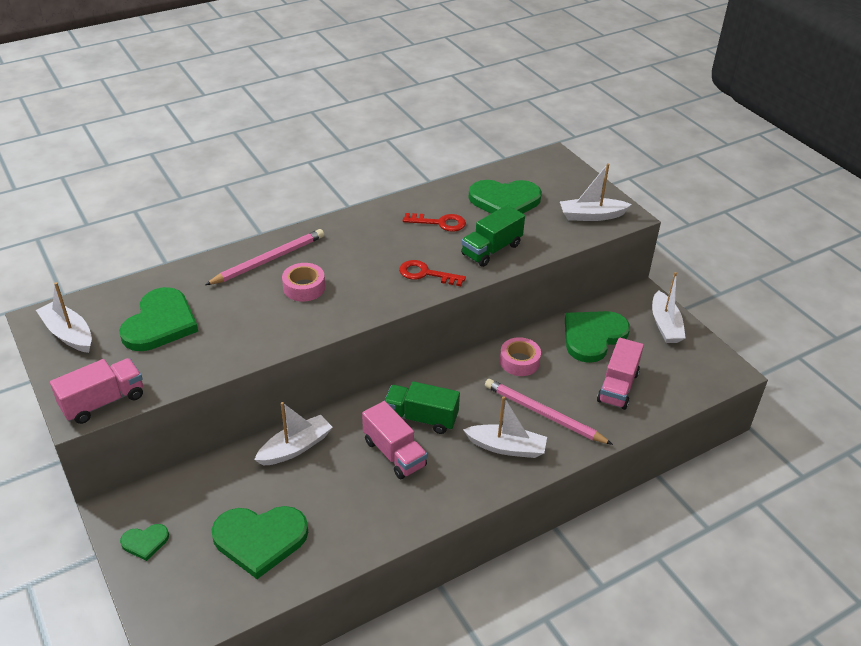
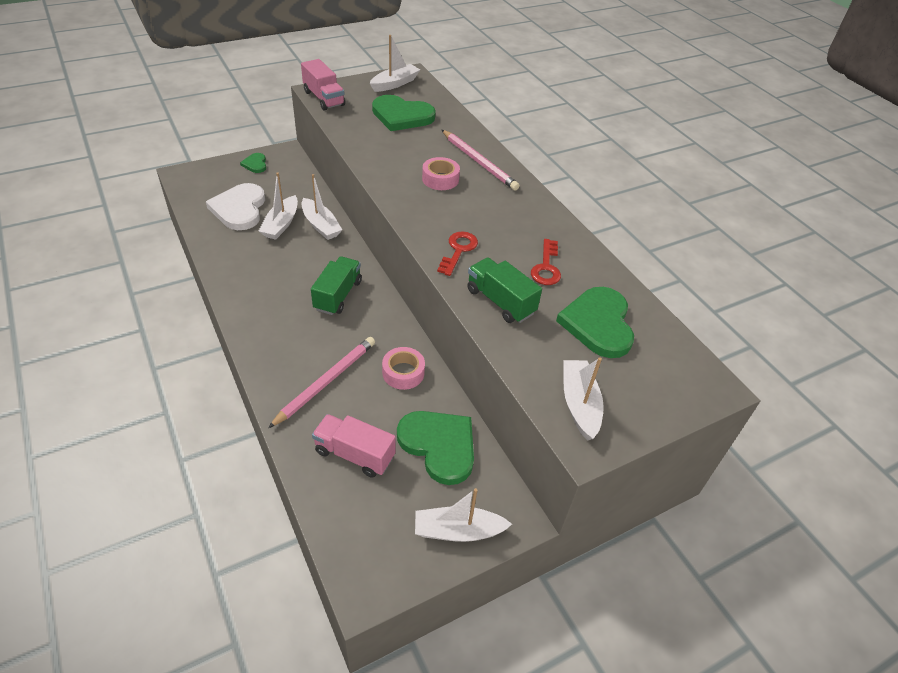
camera: 90 degrees right, 5 degrees up
green heart [211,506,308,579] -> white heart [206,183,265,230]
pink truck [362,401,427,480] -> none
white boat [463,396,547,458] -> white boat moved to [259,173,298,240]

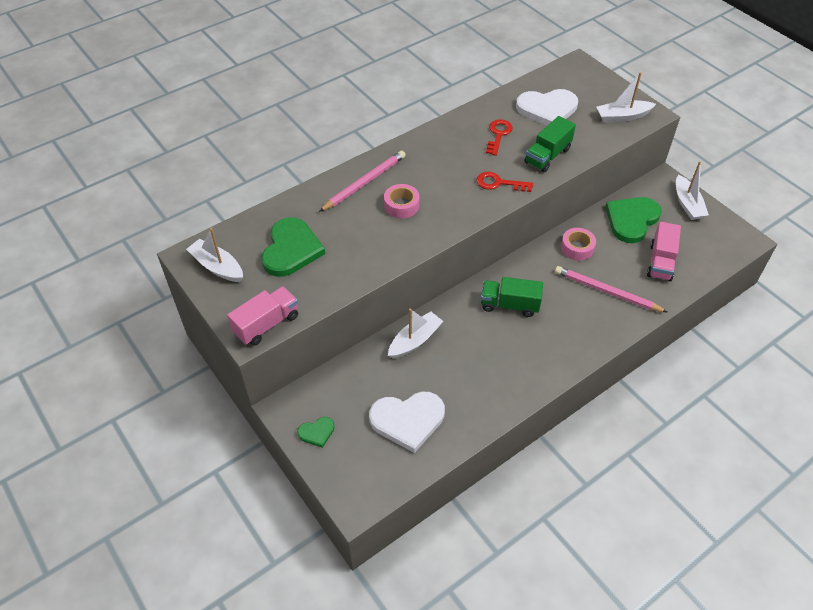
camera: 95 degrees left, 5 degrees up
white boat [259,173,298,240] -> none
red key [531,239,561,285] -> red key turned 75 degrees counterclockwise [486,119,513,156]
green heart [556,287,634,358] -> white heart [516,89,578,126]

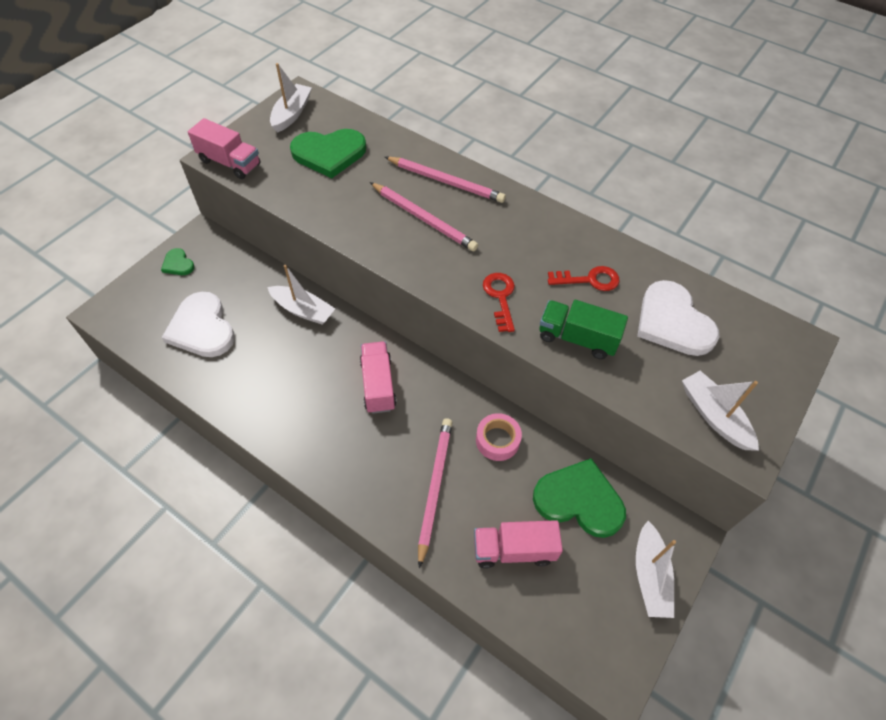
camera: 70 degrees right, 5 degrees up
pink tape [384,184,419,219] -> pink pencil [370,182,478,251]
green truck [481,277,543,317] -> pink truck [360,341,397,414]
white boat [676,161,709,220] -> white boat turned 60 degrees counterclockwise [636,521,676,618]

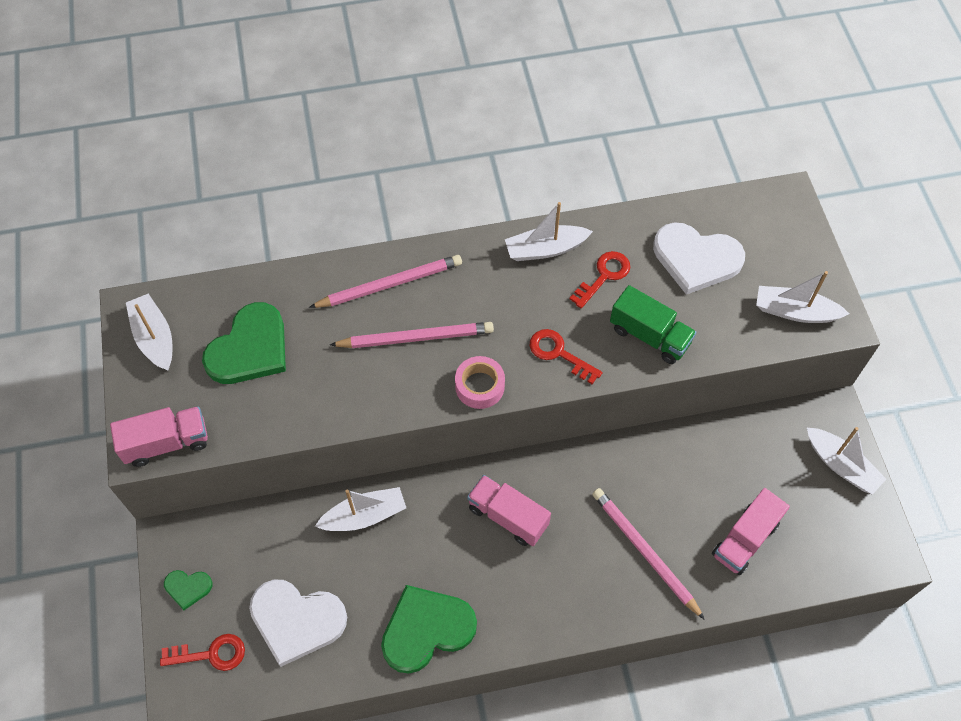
camera: 45 degrees left, 5 degrees up
pink tape [476,413,522,461] -> pink tape moved to [455,356,505,409]
green heart [533,458,626,538] -> green heart moved to [381,585,477,674]
green truck [539,300,628,359] -> green truck turned 120 degrees counterclockwise [610,285,697,364]
none -> red key [160,634,245,671]
none -> white boat [505,202,593,261]

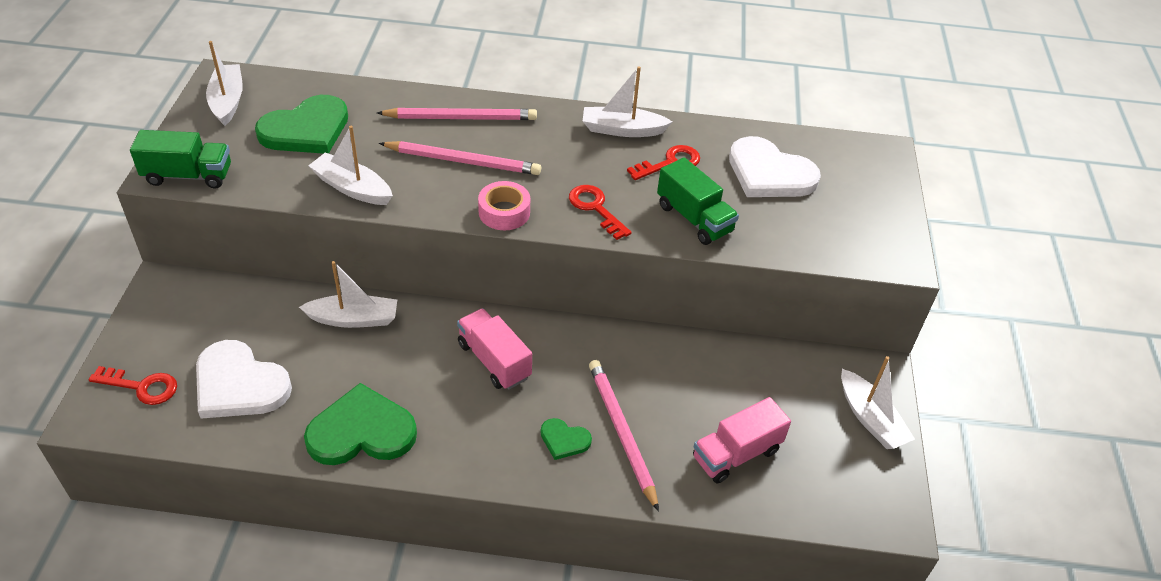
camera: 15 degrees right, 15 degrees down
pink truck [110,406,208,467] -> green truck [130,130,231,189]
green heart [164,570,212,610] -> green heart moved to [541,418,592,460]
white boat [756,271,849,323] -> white boat moved to [308,126,393,205]

